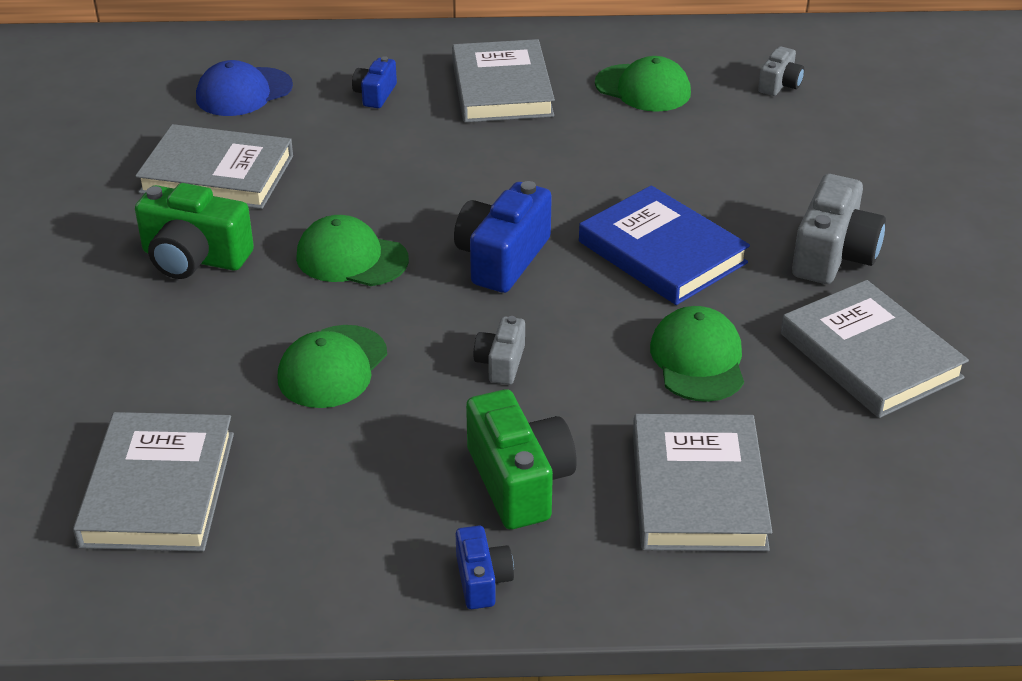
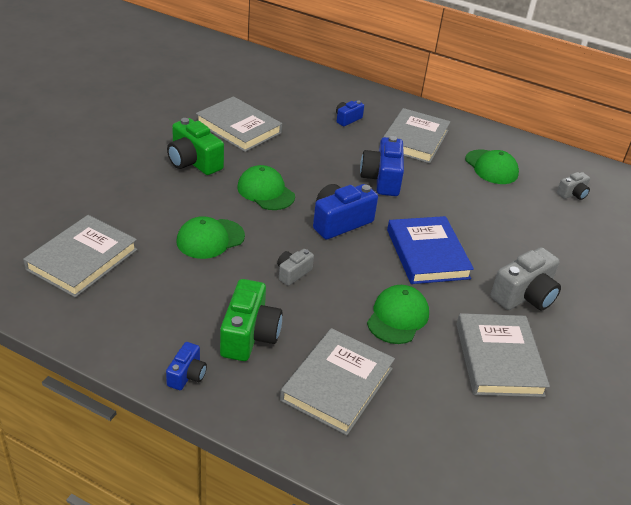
camera: 25 degrees right, 0 degrees up
blue cap [196,60,293,116] -> none
none -> blue camera [360,136,404,196]

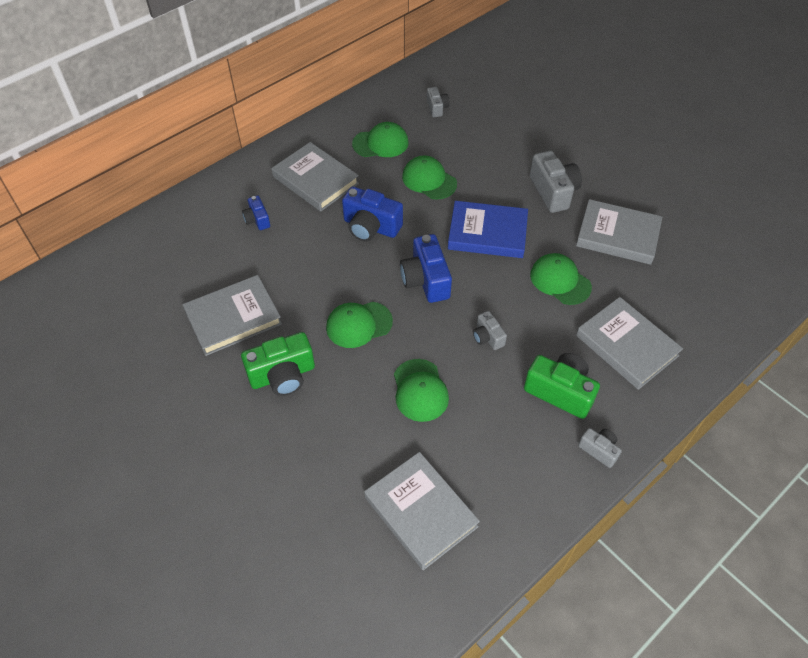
camera: 65 degrees left, 15 degrees up
blue camera [166,342,207,390] -> grey camera [578,428,622,468]
none -> green cap [402,155,457,200]

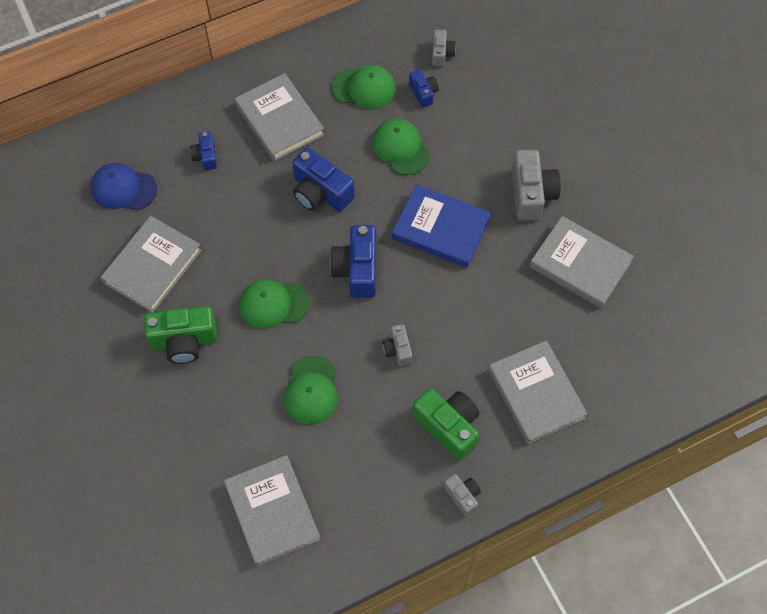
camera: 15 degrees right, 10 degrees up
grey book [183,275,282,356] -> grey book turned 45 degrees counterclockwise [101,216,202,313]
green cap [530,253,592,305] -> none
none -> blue cap [91,163,157,210]
none -> blue camera [409,70,439,108]

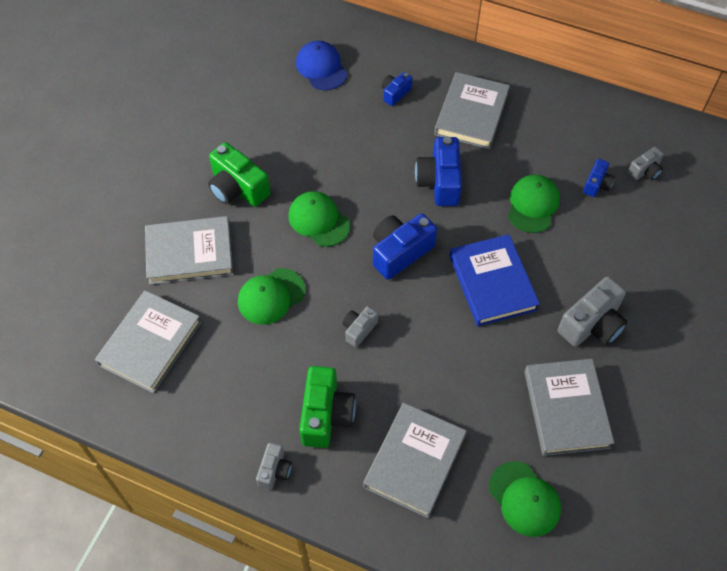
camera: 50 degrees right, 5 degrees down
grey book [101,216,202,313] -> grey book moved to [145,216,233,285]
green cap [332,65,396,109] -> green cap moved to [489,461,561,537]

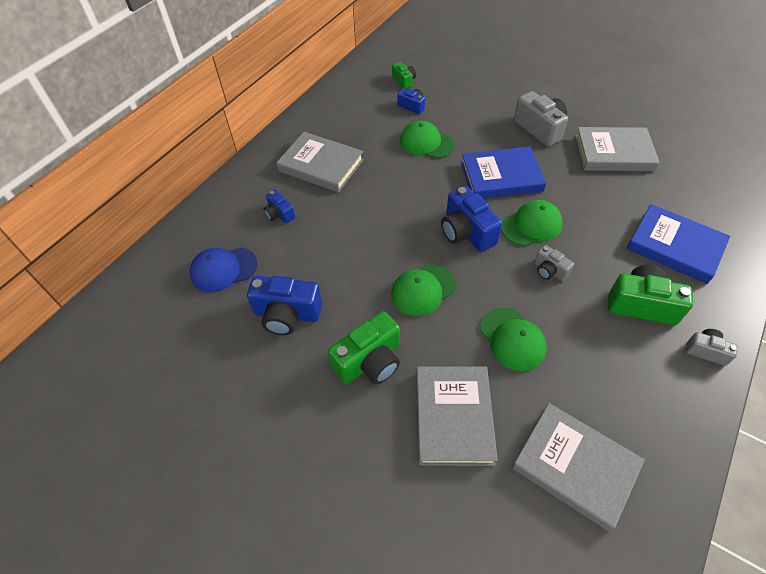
camera: 80 degrees left, 5 degrees down
grey book [363,403,467,518] -> blue book [627,204,730,284]
blue camera [415,137,462,206] -> blue camera moved to [247,276,322,335]
green cap [489,461,561,537] -> green cap moved to [501,200,562,246]
grey camera [628,147,664,180] -> green camera [392,62,416,89]

